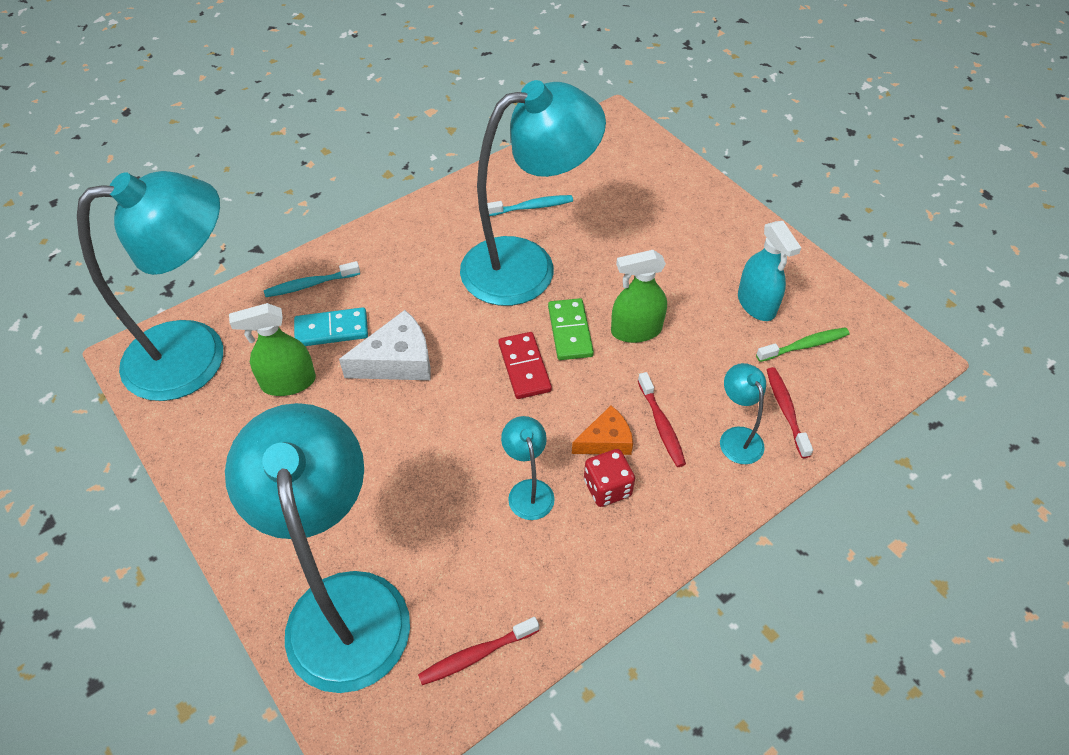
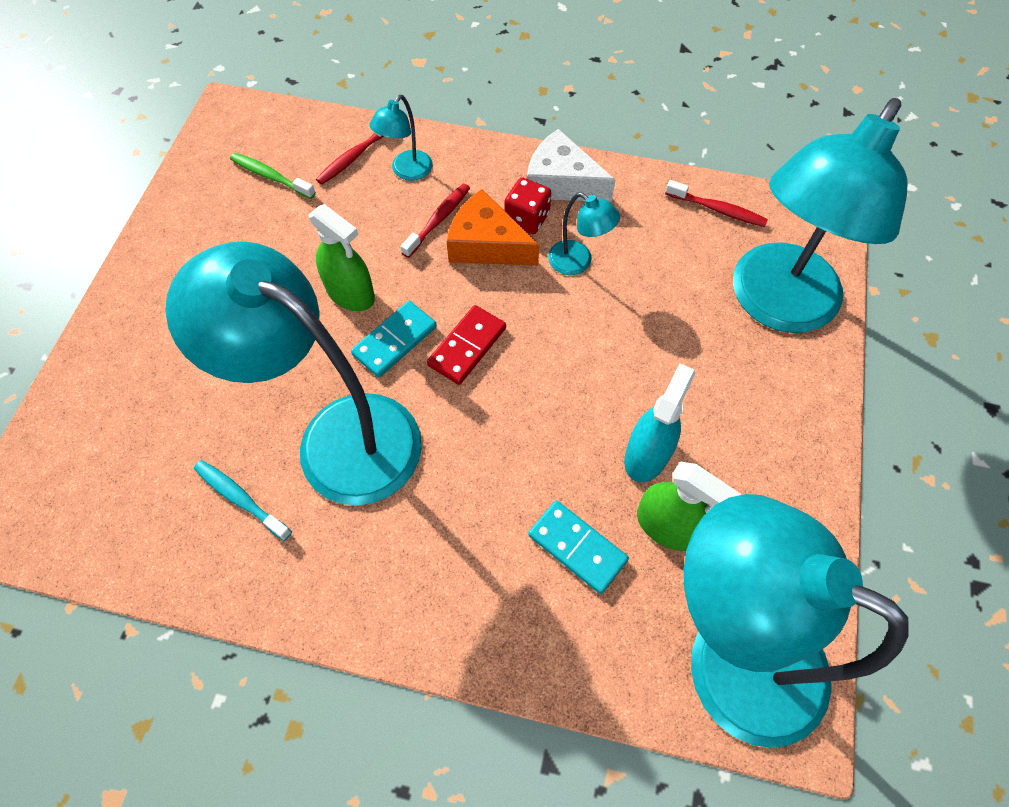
camera: 130 degrees left, 10 degrees up
turquoise toothbrush [264,261,360,297] -> none
white cheese [339,310,431,380] -> white cheese moved to [527,129,615,202]
turquoise lamp [501,416,555,520] -> turquoise lamp turned 90 degrees counterclockwise [548,192,620,275]
green domino [548,298,594,360] -> turquoise domino [351,301,437,377]
orange cheese [572,406,633,455] -> orange cheese [447,189,539,265], size x1.54
turquoise spray bottle [738,221,801,321] -> turquoise spray bottle moved to [624,363,695,482]

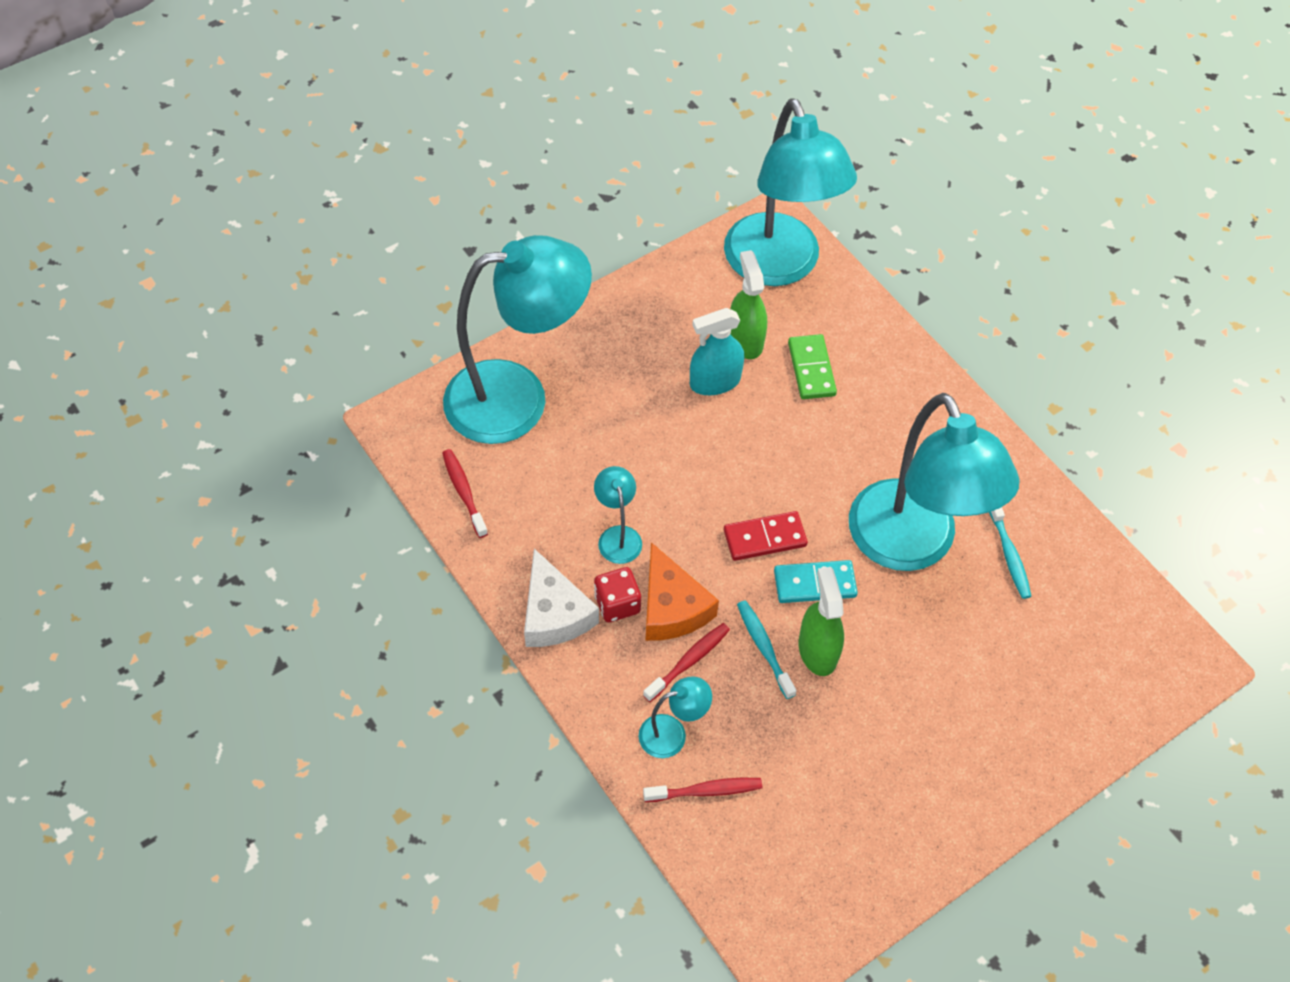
camera: 140 degrees left, 5 degrees down
green toothbrush [230,153,316,199] -> none
red toothbrush [401,183,470,258] -> red toothbrush turned 150 degrees clockwise [643,623,730,702]
turquoise domino [528,501,629,594] -> green domino [788,334,837,399]
none -> turquoise toothbrush [737,600,797,699]

